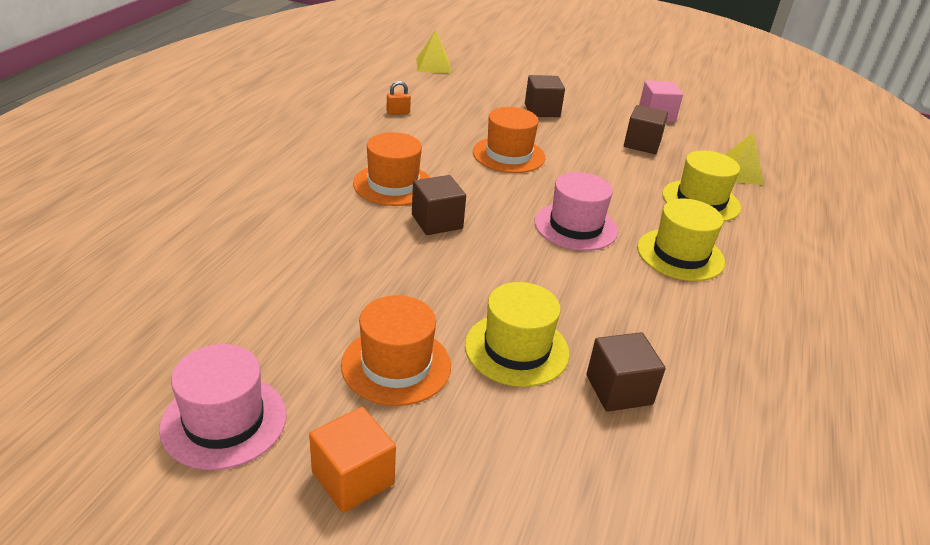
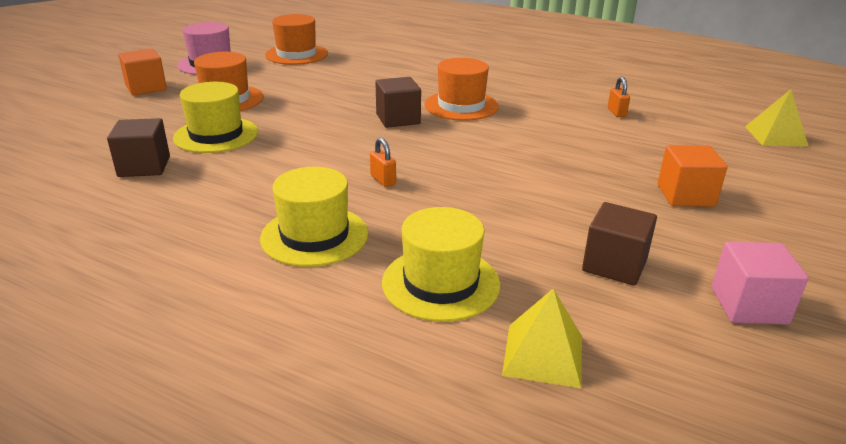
camera: 100 degrees right, 5 degrees down
orange hat [473,107,545,173] -> orange hat moved to [265,14,328,65]
brown cube [525,75,565,117] -> orange cube [658,145,728,207]
pink hat [535,172,618,251] -> orange padlock [370,138,396,187]

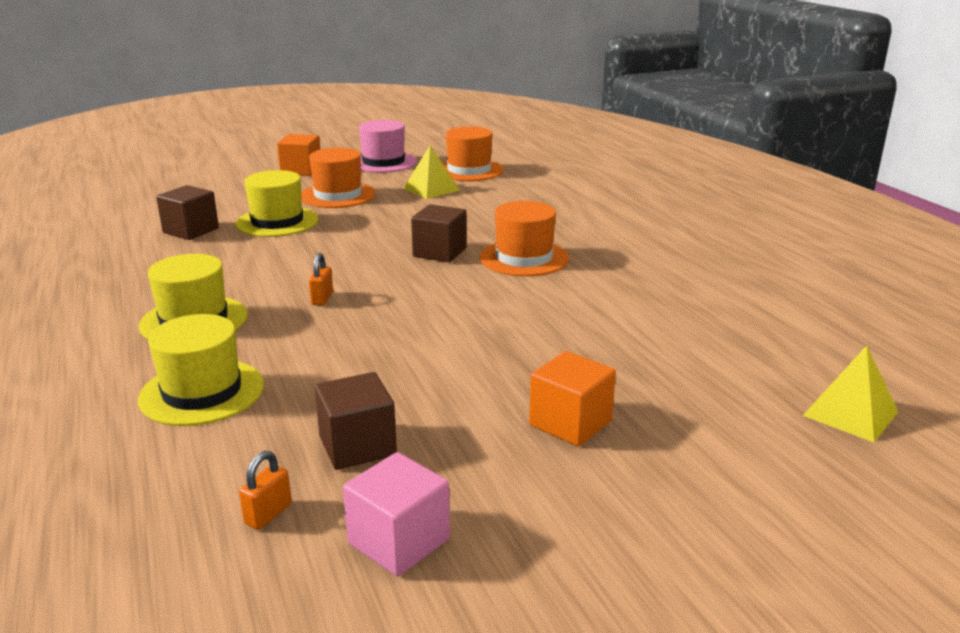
camera: 40 degrees right, 5 degrees down
yellow pyramid [502,289,582,388] -> yellow pyramid moved to [403,145,460,199]
orange padlock [608,77,630,117] -> orange padlock moved to [239,451,292,530]

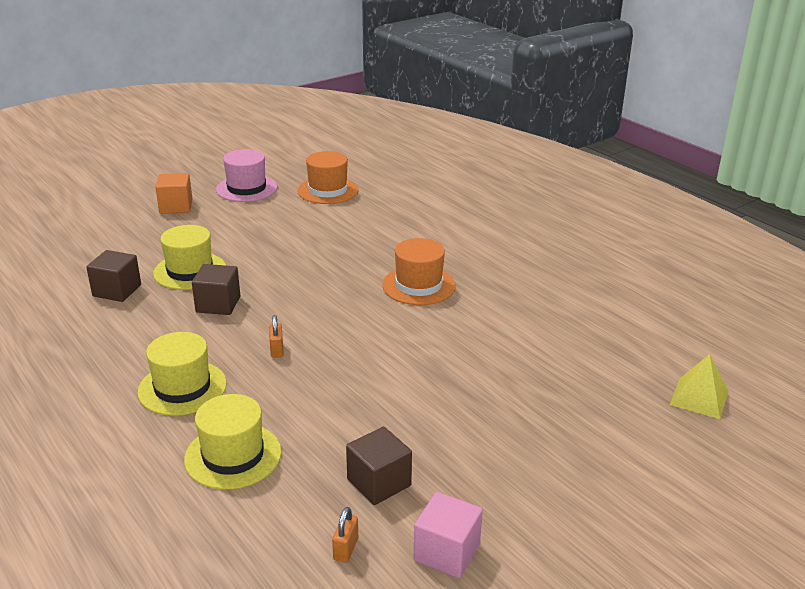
camera: 15 degrees left, 5 degrees up
orange hat [301,148,376,208] -> none
yellow pyramid [403,145,460,199] -> none
brown cube [411,204,467,262] -> brown cube moved to [192,264,240,315]
orange cube [529,351,616,447] -> none

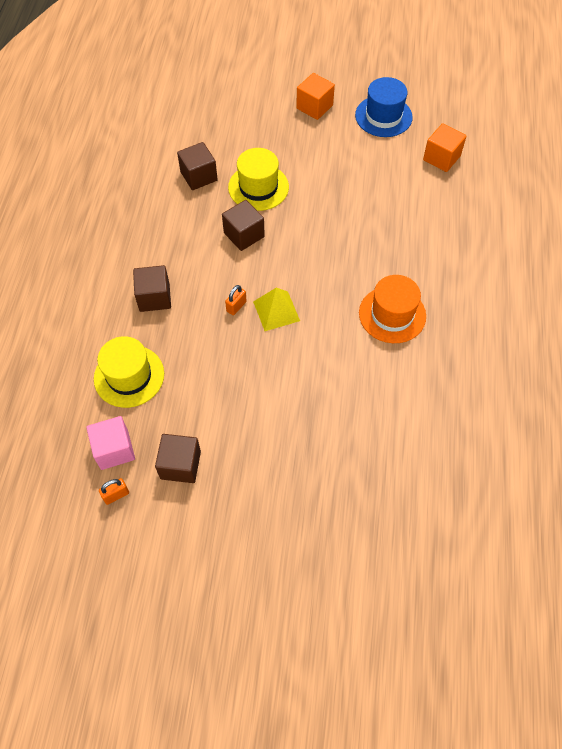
camera: 45 degrees right, 30 degrees up
yellow hat [137,332,227,416] -> brown cube [133,265,171,312]
pink hat [216,149,277,202] -> blue hat [355,77,413,137]
orange hat [297,151,359,204] -> orange cube [423,123,467,172]
pink cube [414,492,483,578] -> pink cube moved to [86,416,135,470]
yellow pyramid [670,354,729,419] -> yellow pyramid moved to [253,288,300,331]

